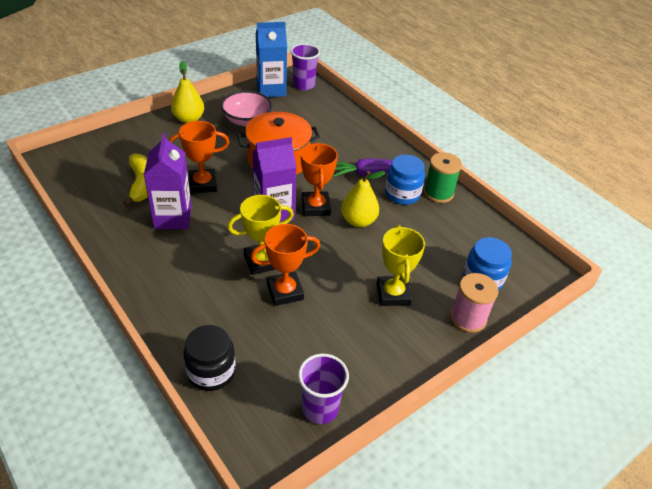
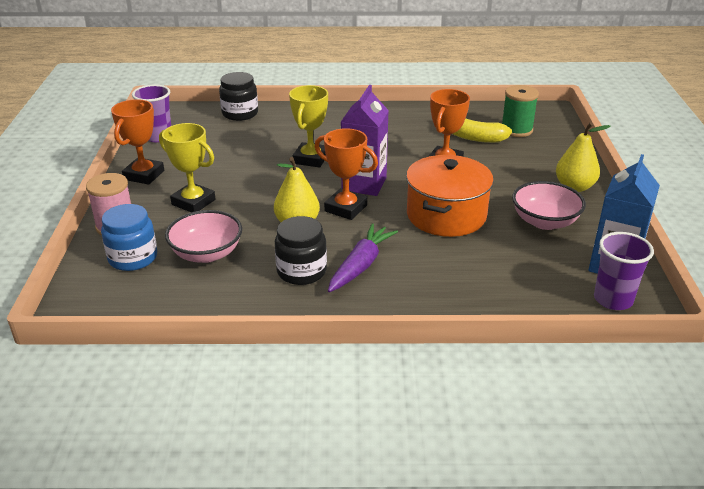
camera: 130 degrees right, 10 degrees down
purple carton [144,133,192,229] -> none
orange trophy [251,224,320,306] -> orange trophy moved to [111,99,164,185]
blue jar [385,155,425,205] -> black jar [275,216,327,285]
green spool [424,152,462,203] -> green spool moved to [502,85,539,137]
none -> pink bowl [165,210,242,263]

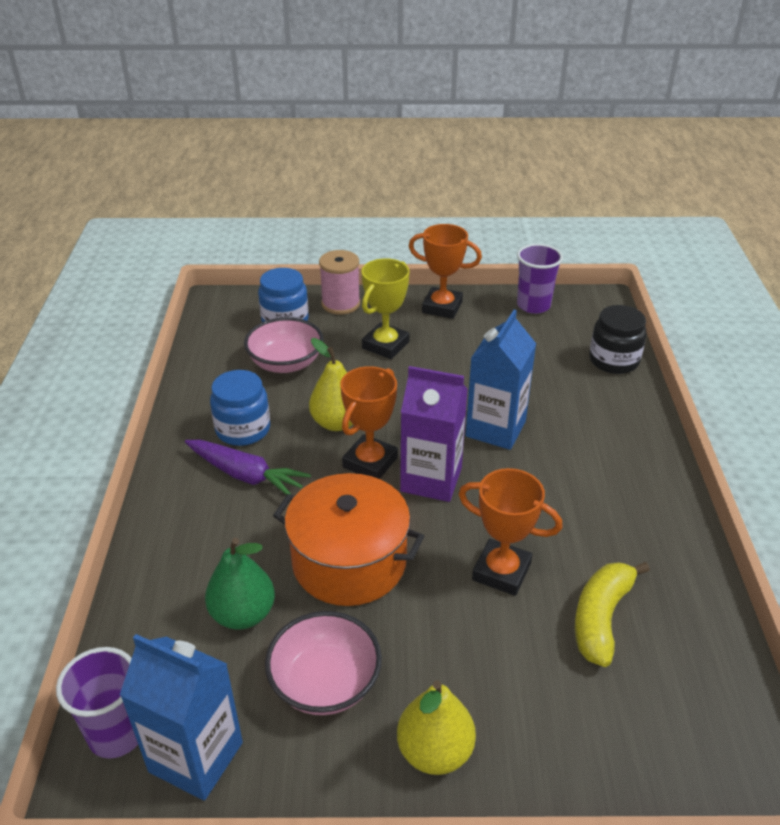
camera: 90 degrees right, 5 degrees up
black jar [275,216,327,285] -> blue jar [210,370,270,446]
yellow trophy [289,85,328,168] -> blue carton [465,310,536,450]
green spool [502,85,539,137] -> none
none -> green pear [205,538,275,630]

